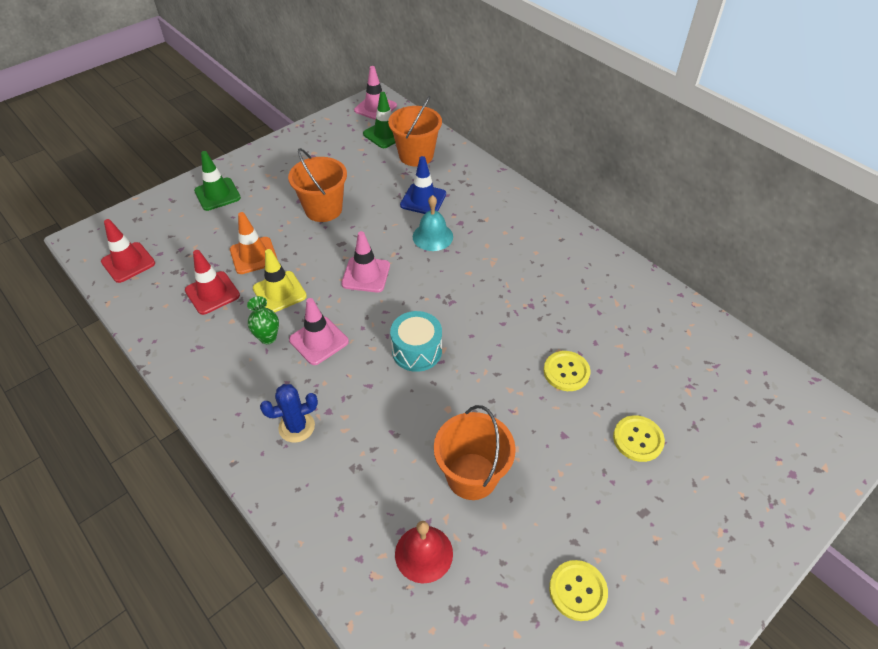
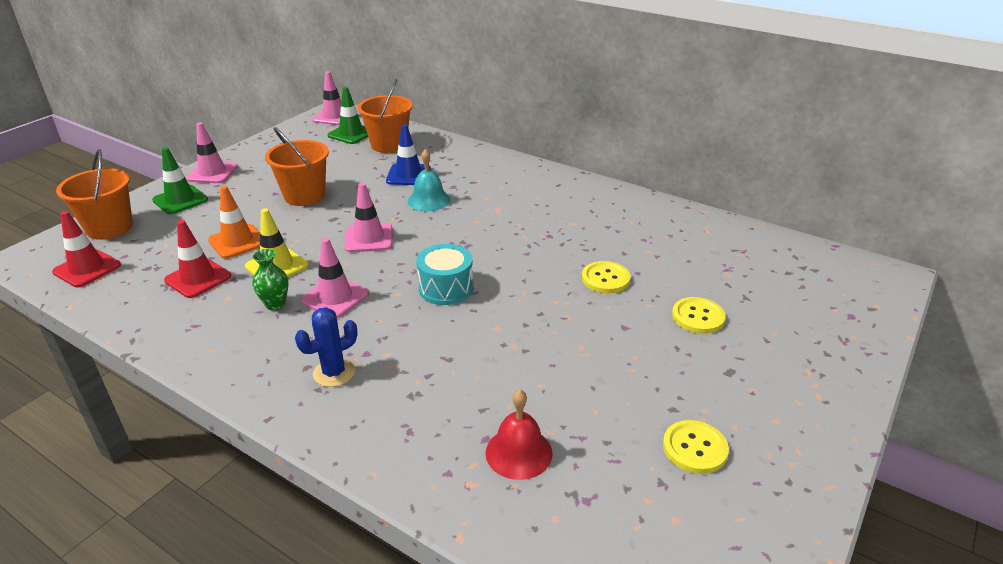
camera: 15 degrees left, 15 degrees down
orange bucket [434,405,516,500] -> orange bucket moved to [56,149,133,240]
none -> pink traffic cone [186,122,238,183]

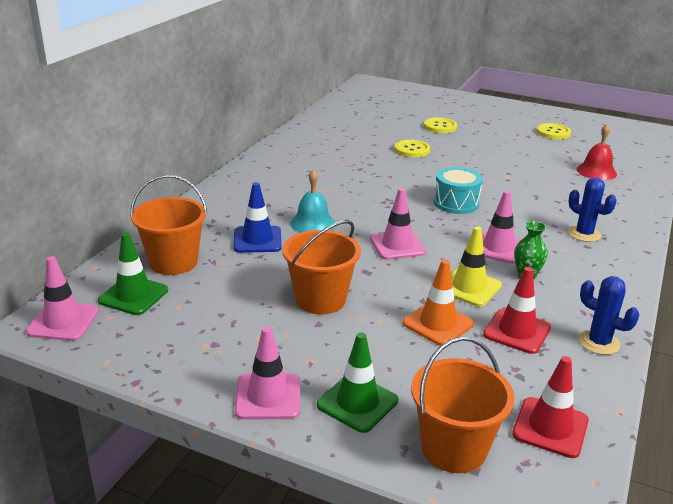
camera: 100 degrees left, 5 degrees down
none -> blue cactus [579,276,639,355]

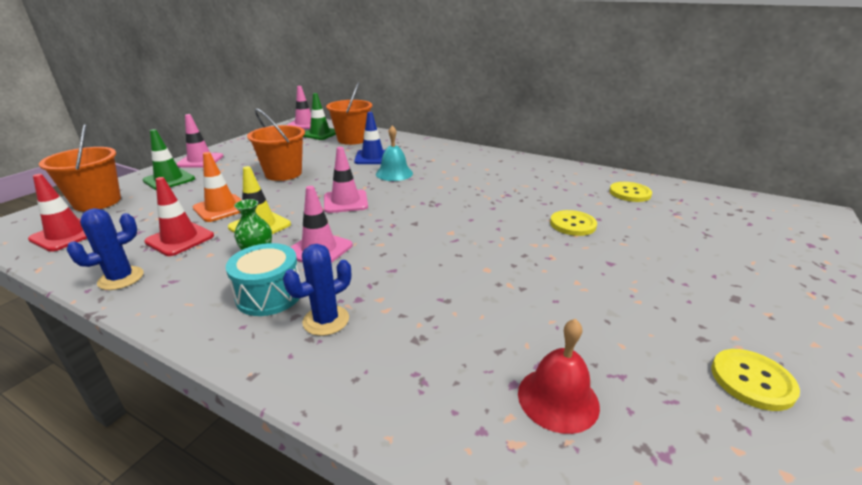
camera: 95 degrees right, 0 degrees up
yellow button [424,117,457,133] -> yellow button moved to [610,182,652,202]
turquoise drum [434,167,483,214] -> turquoise drum moved to [226,243,301,316]

